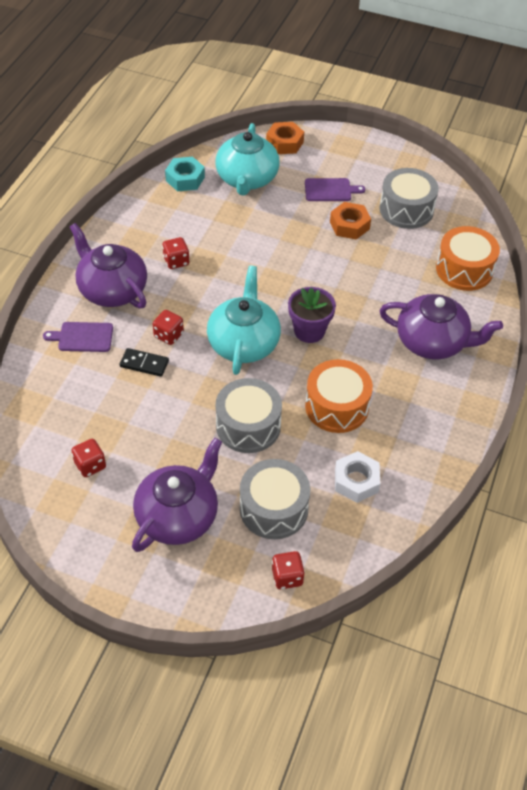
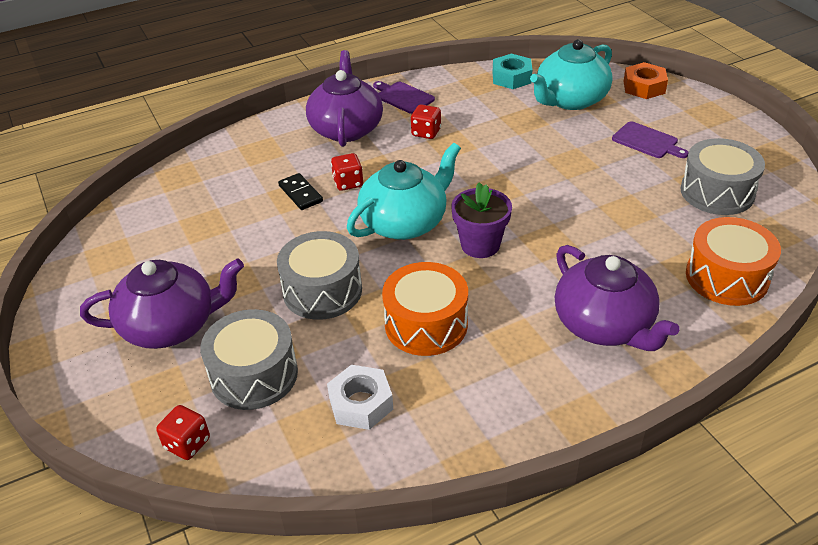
camera: 45 degrees right, 10 degrees down
purple cutting board [43,322,113,352] -> purple cutting board moved to [373,81,435,114]
red dice [71,439,106,477] -> none
orange nut [330,202,371,240] -> none

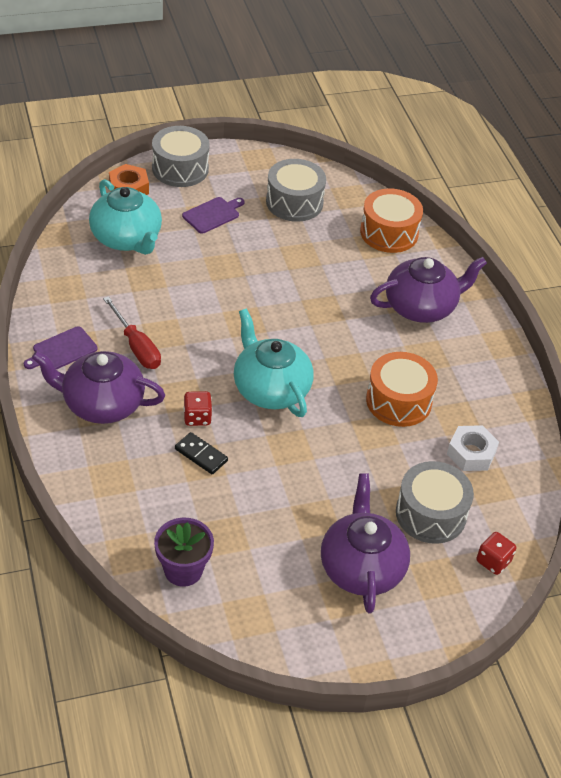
camera: 85 degrees left, 5 degrees up
grey drum [277,231,362,320] -> grey drum moved to [152,126,210,187]
black domino [278,173,323,210] -> black domino turned 60 degrees clockwise [175,432,228,475]
red dice [411,104,441,139] -> red screwdriver [103,296,161,369]
purple flower pot [451,182,512,258] -> purple flower pot moved to [154,518,214,587]
turquoise nut [493,54,532,89] -> none

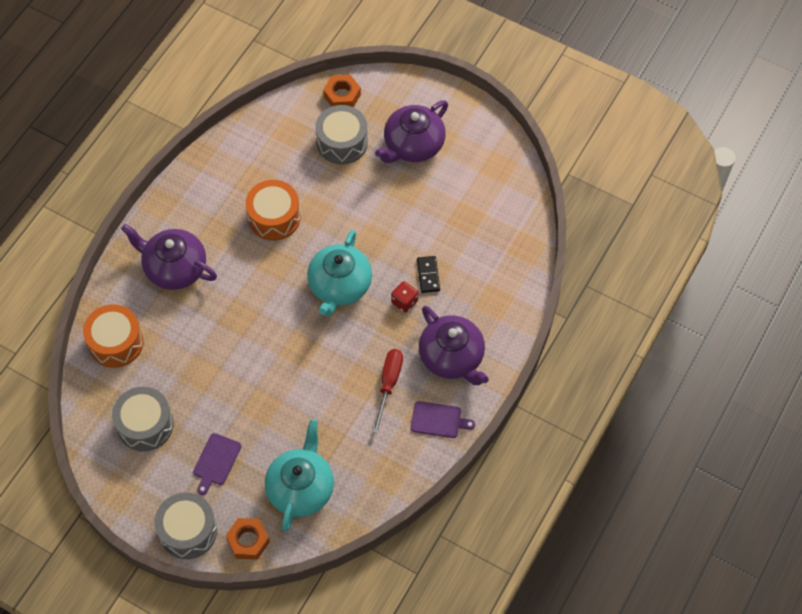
camera: 130 degrees left, 15 degrees up
purple flower pot [154,518,214,587] -> none
purple cutting board [182,197,244,234] -> purple cutting board turned 75 degrees counterclockwise [193,433,241,495]
white nut [447,425,499,471] -> none
red dice [476,532,516,575] -> orange nut [323,75,361,107]

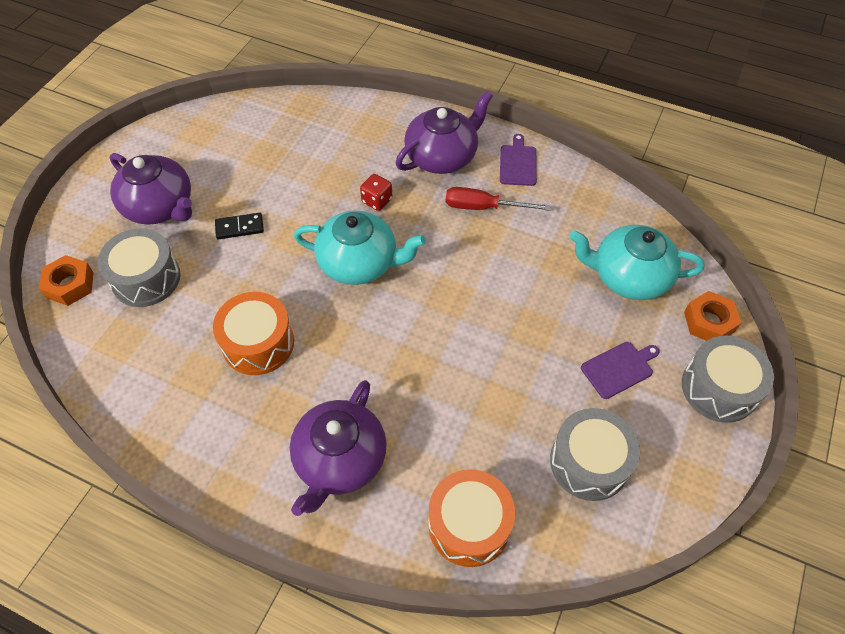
camera: 95 degrees left, 5 degrees down
purple cutting board [193,433,241,495] -> purple cutting board turned 45 degrees counterclockwise [581,342,660,399]
black domino [417,256,440,293] -> black domino moved to [215,213,264,239]

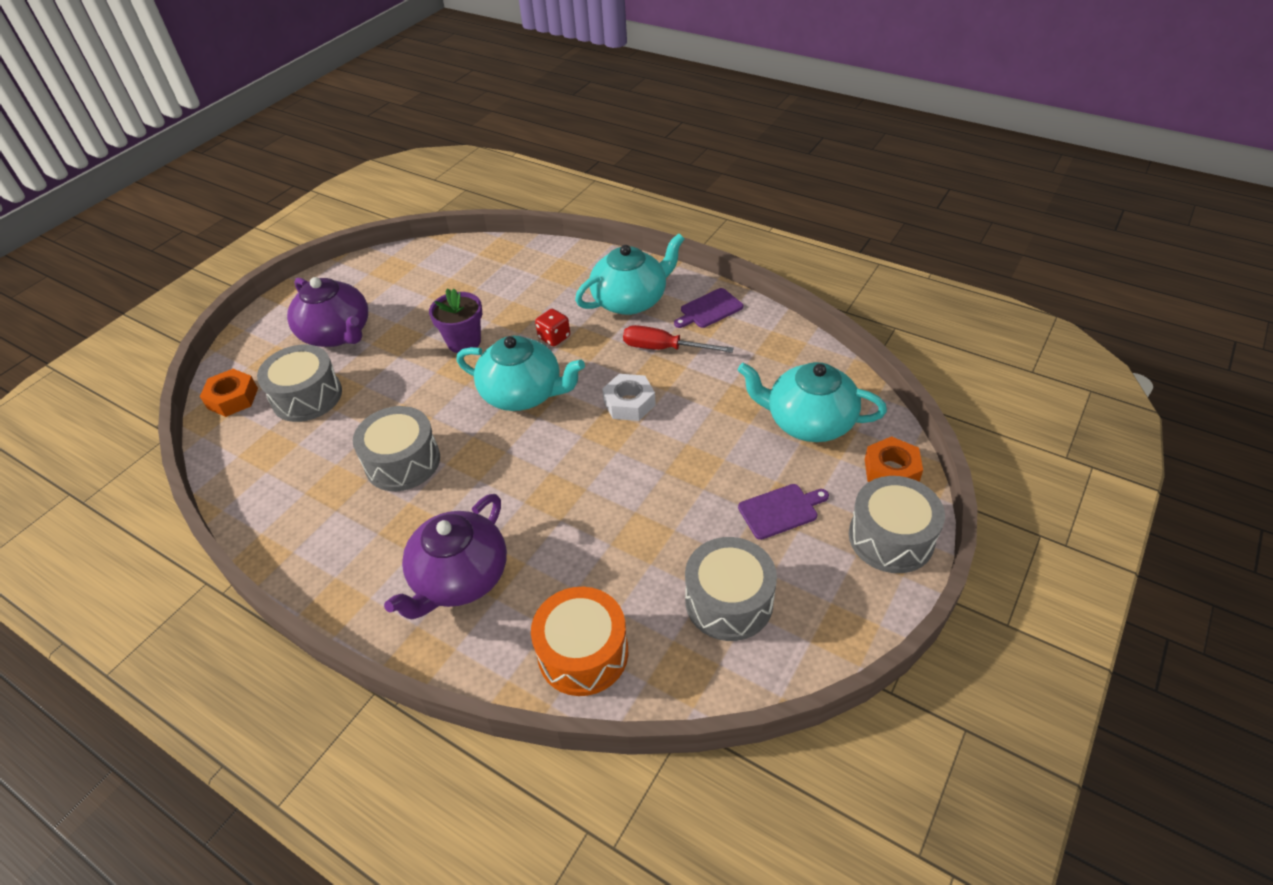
camera: 10 degrees right, 10 degrees down
orange drum [213,292,294,375] -> grey drum [353,406,440,491]
black domino [215,213,264,239] -> none
purple teapot [396,91,493,174] -> turquoise teapot [575,233,684,315]
purple cutting board [500,134,537,186] -> purple cutting board turned 135 degrees counterclockwise [674,288,743,328]
none -> purple flower pot [429,288,482,353]
none -> white nut [602,374,656,421]

